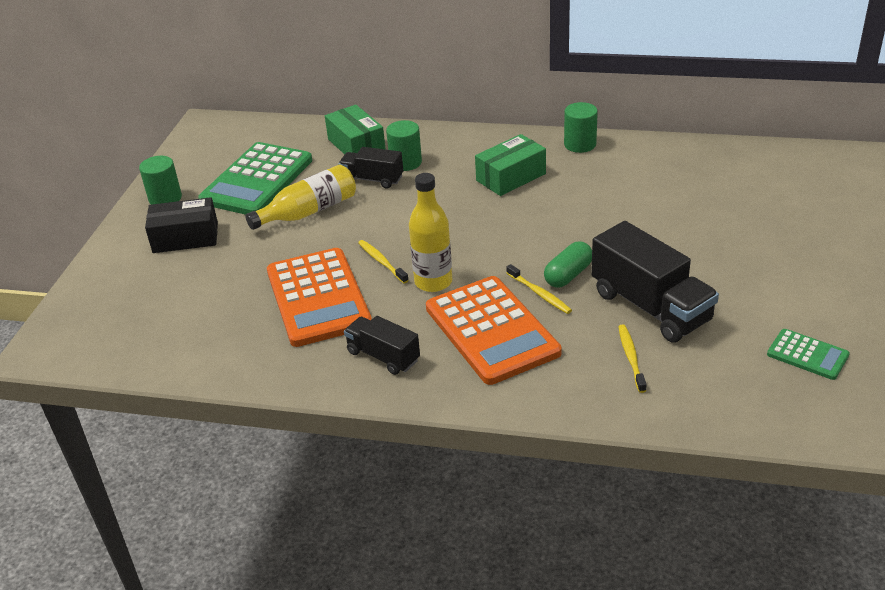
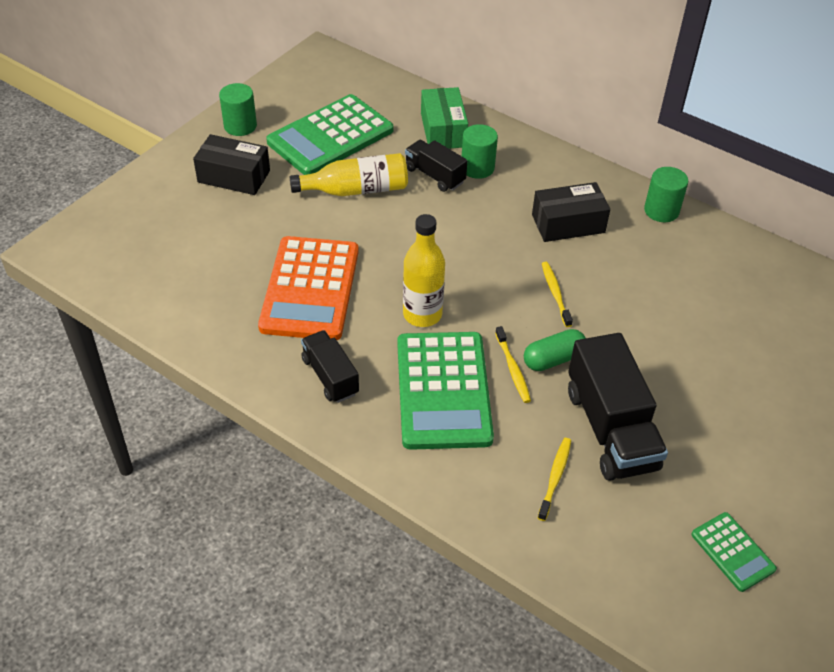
camera: 20 degrees right, 10 degrees up
yellow toothbrush [358,240,409,283] -> yellow toothbrush moved to [542,262,573,327]
orange calculator [426,276,562,385] -> green calculator [397,332,494,450]
green box [475,134,546,196] -> black box [532,182,610,242]

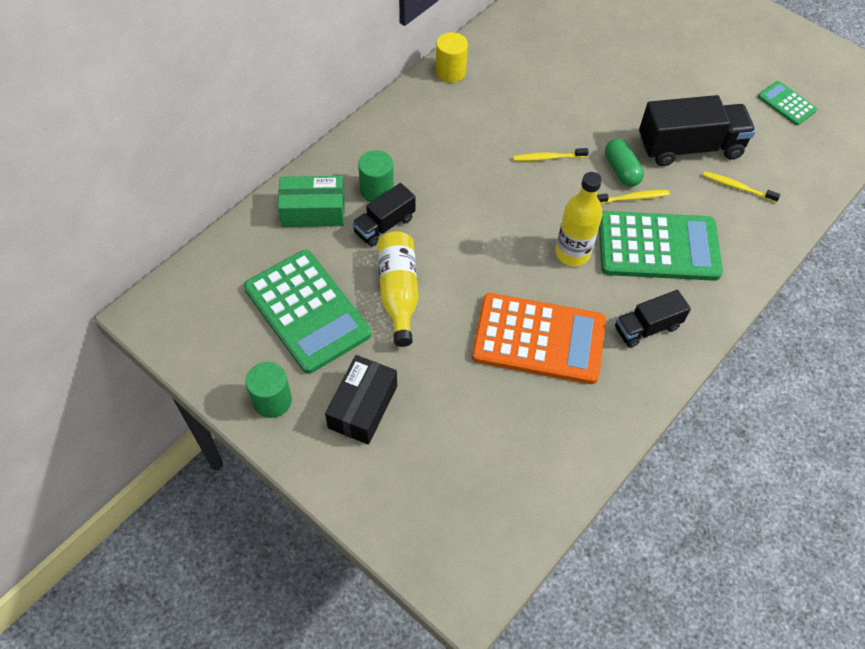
camera: 85 degrees left, 10 degrees up
black box [532,182,610,242] -> none
green cylinder [644,167,688,222] -> yellow cylinder [435,32,468,83]
green calculator [691,512,777,592] -> green calculator turned 105 degrees counterclockwise [758,81,817,125]

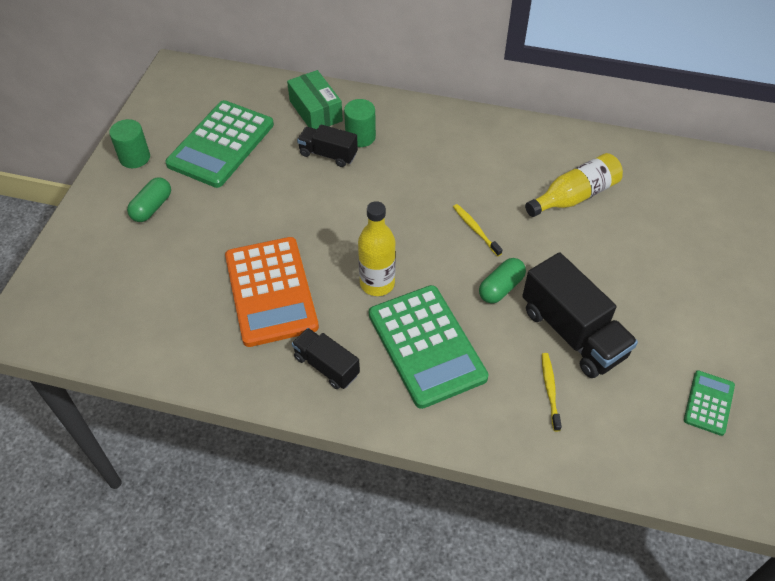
camera: 65 degrees right, 5 degrees down
black box [325,355,397,444] -> green capsule [127,177,171,222]
yellow bottle [377,231,418,347] -> yellow bottle moved to [525,153,623,217]
yellow cylinder [435,32,468,83] -> none
yellow toothbrush [597,190,670,204] -> none

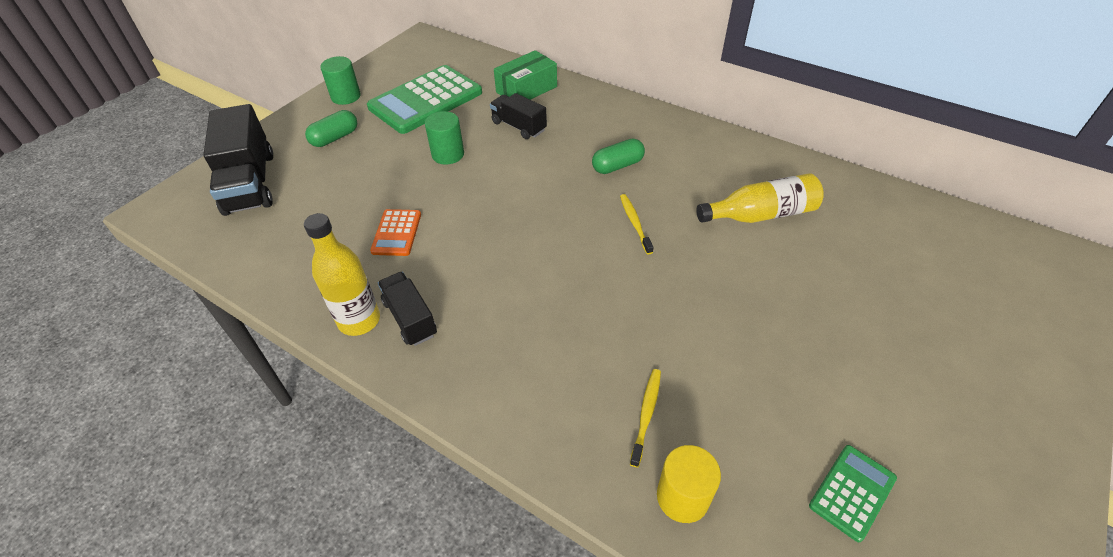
camera: 20 degrees right, 5 degrees down
orange calculator [225,237,319,347] -> orange calculator [370,209,421,256], size x0.49
green box [287,70,343,129] -> green box turned 60 degrees clockwise [494,50,557,100]
green cylinder [344,99,376,147] -> green cylinder moved to [425,111,464,165]
yellow bottle [358,201,396,296] -> yellow bottle moved to [304,213,380,336]
green calculator [369,285,489,409] -> none
green capsule [479,258,526,303] -> green capsule moved to [592,138,645,174]
black truck [522,252,638,378] -> black truck moved to [203,104,273,216]
none -> yellow cylinder [657,445,721,523]

